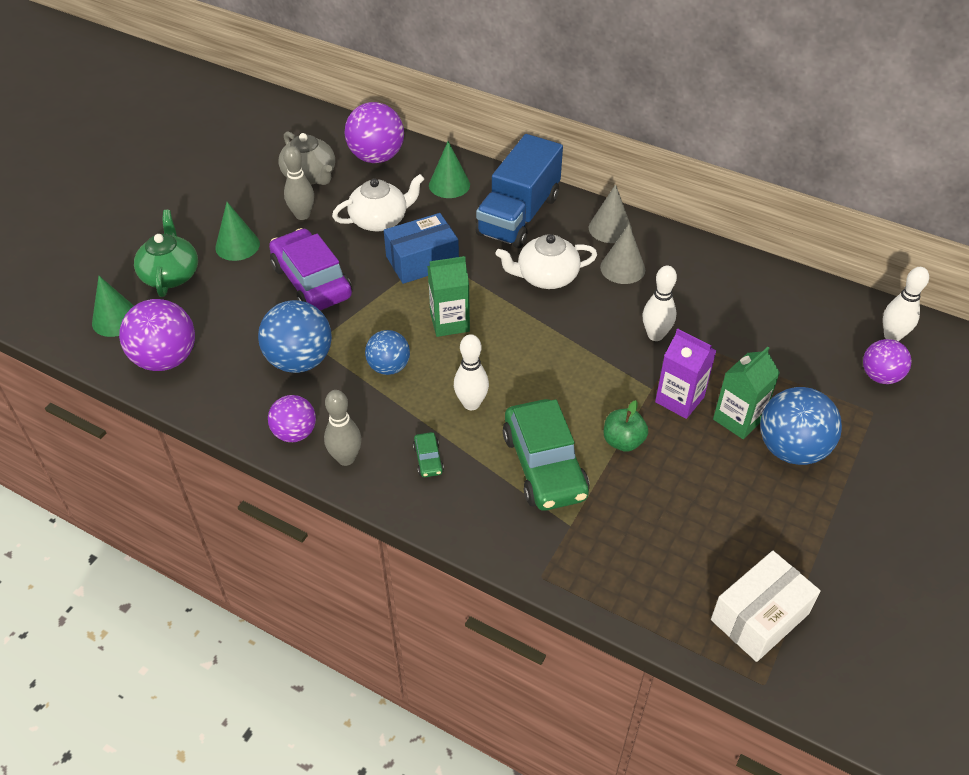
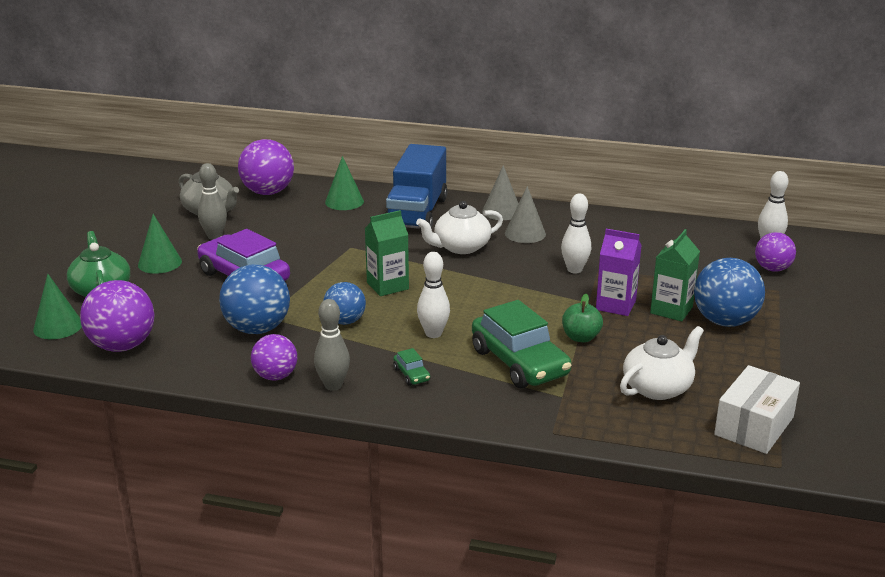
camera: 15 degrees left, 20 degrees down
white teapot [332,174,424,231] -> white teapot moved to [620,326,704,400]
blue box [384,213,459,284] -> none

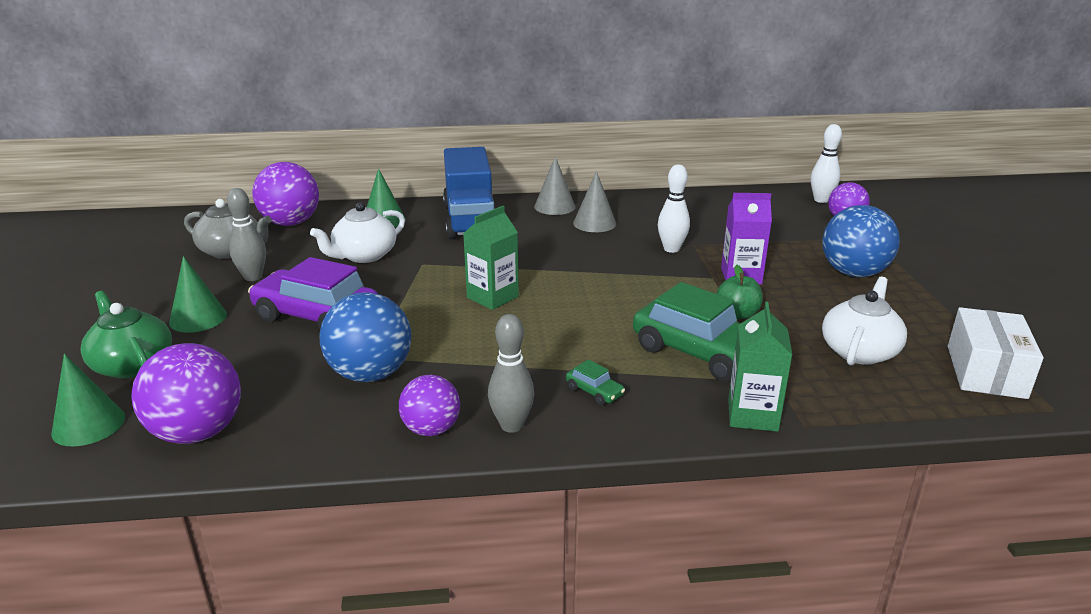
camera: 20 degrees left, 0 degrees up
blue ball [323,282,366,325] -> none
white teapot [416,201,503,254] -> white teapot moved to [310,202,405,263]
white bowling pin [417,252,450,338] -> none
green carton [650,229,700,322] -> green carton moved to [728,302,792,432]

